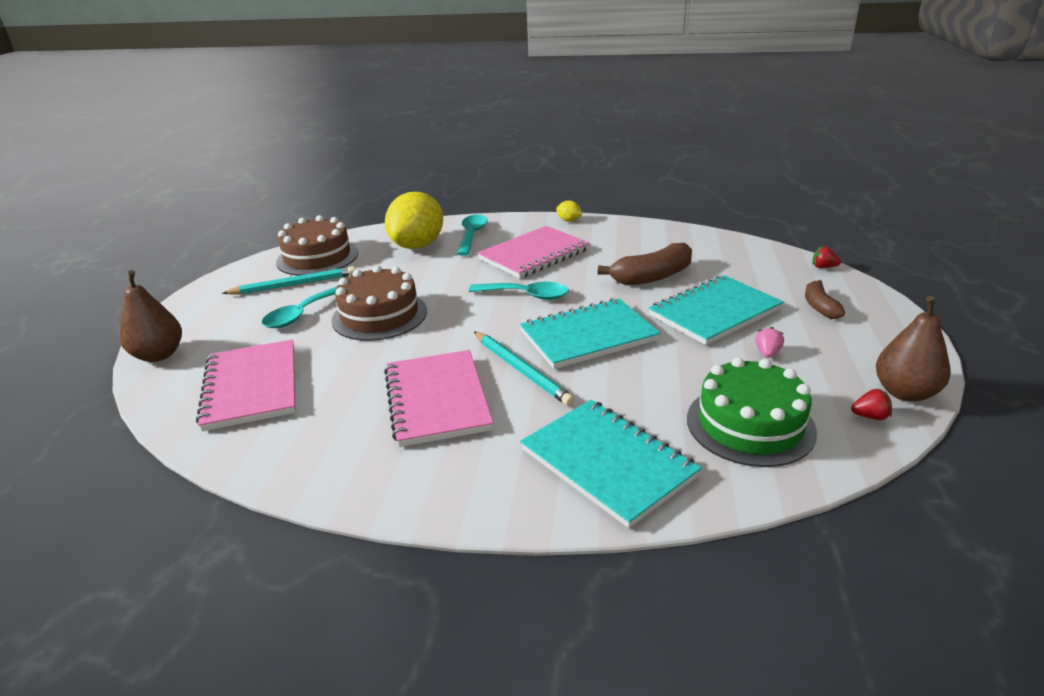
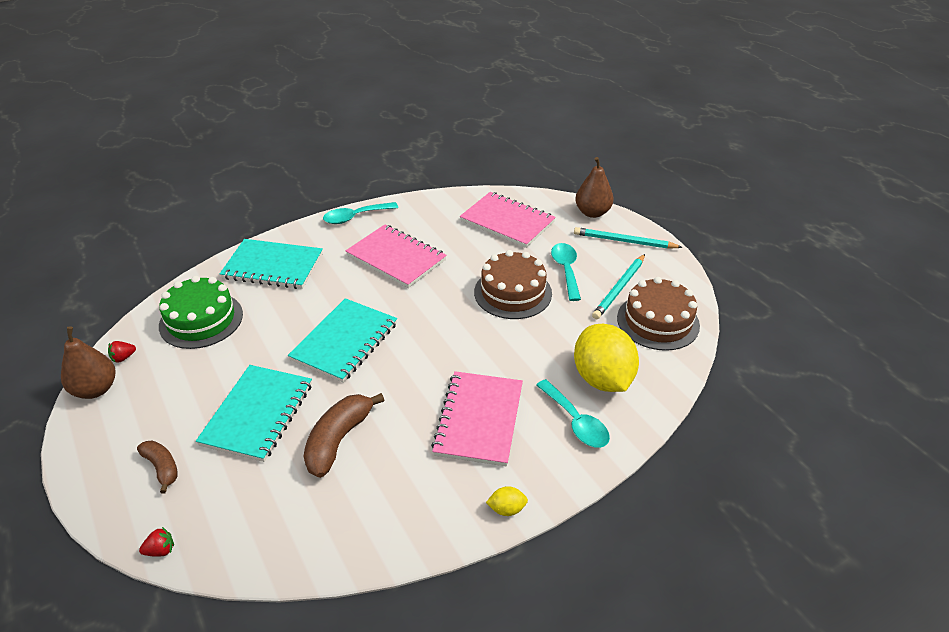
camera: 140 degrees right, 10 degrees up
turquoise spoon [469,282,569,300] -> turquoise spoon moved to [323,202,398,224]
turquoise pencil [474,332,575,406] -> turquoise pencil moved to [574,227,682,249]
pink strawberry [755,327,784,358] -> none

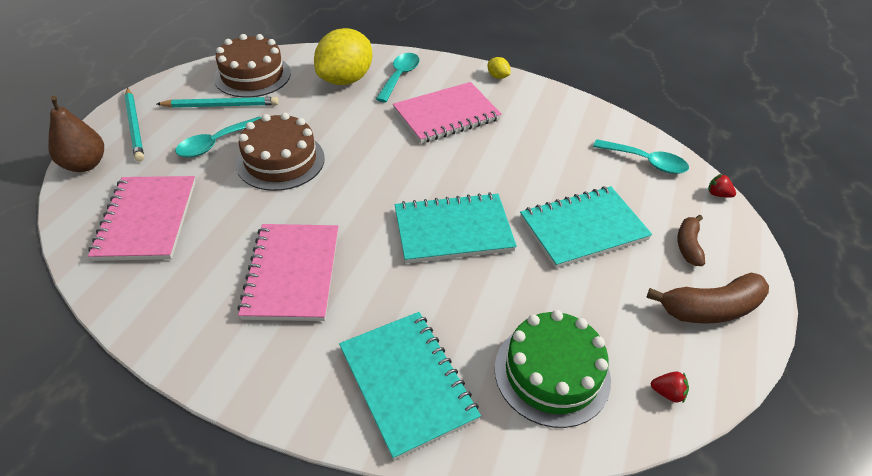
camera: 130 degrees left, 5 degrees up
brown pear [61,326,116,399] -> none
brown banana [303,393,385,478] -> brown banana moved to [646,273,769,324]
turquoise spoon [323,202,398,224] -> turquoise spoon moved to [593,139,689,174]

